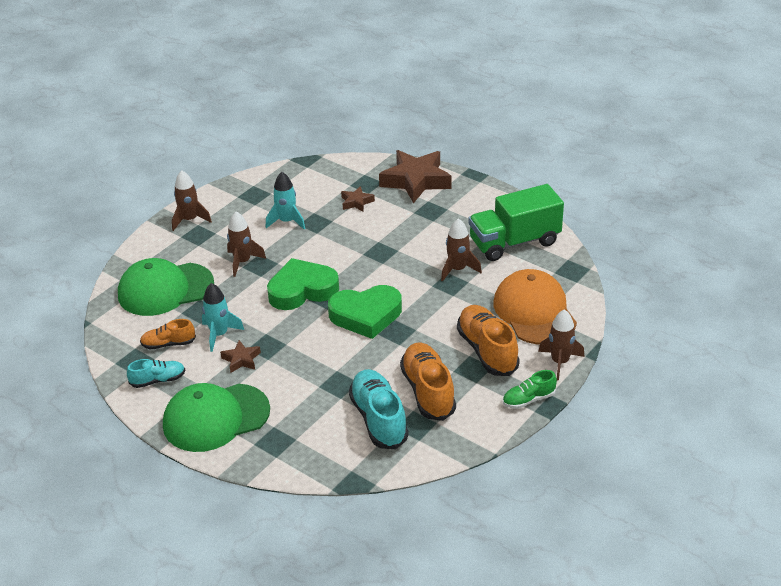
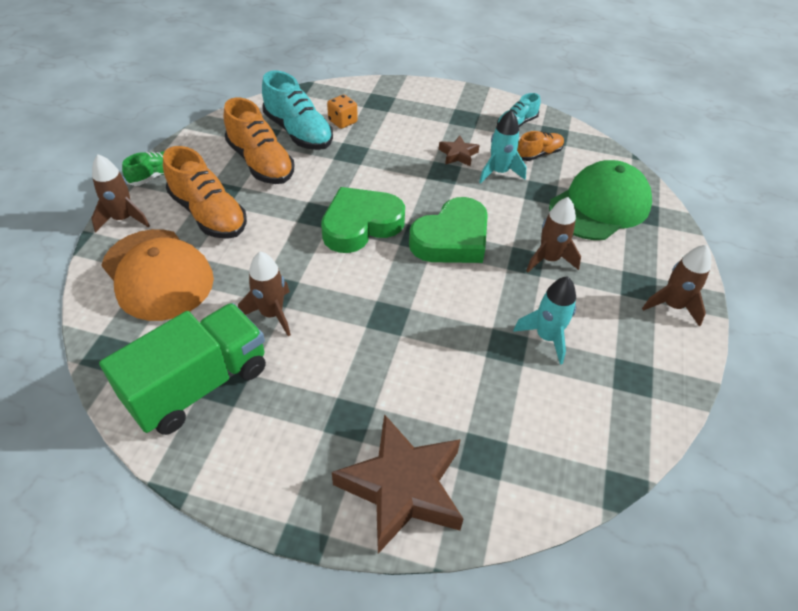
camera: 155 degrees right, 10 degrees up
green cap [163,383,270,452] -> none
brown star [341,186,375,212] -> none
none -> orange dice [327,94,358,129]

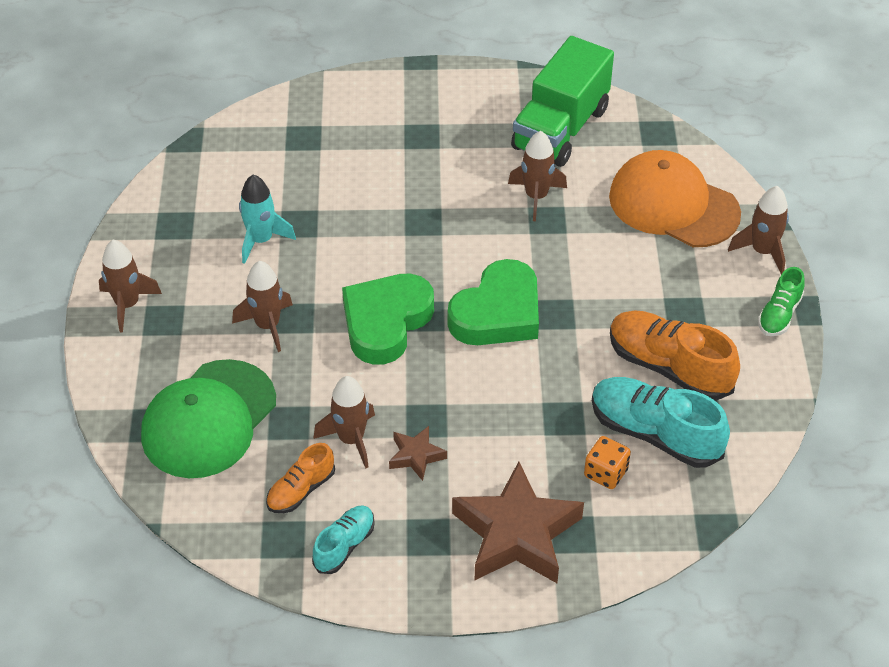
camera: 165 degrees right, 0 degrees up
orange shoe [163,146,247,239] -> none
brown star [332,414,463,554] -> brown star moved to [452,462,584,583]
turquoise rocket [479,110,527,183] -> brown rocket [313,376,375,468]

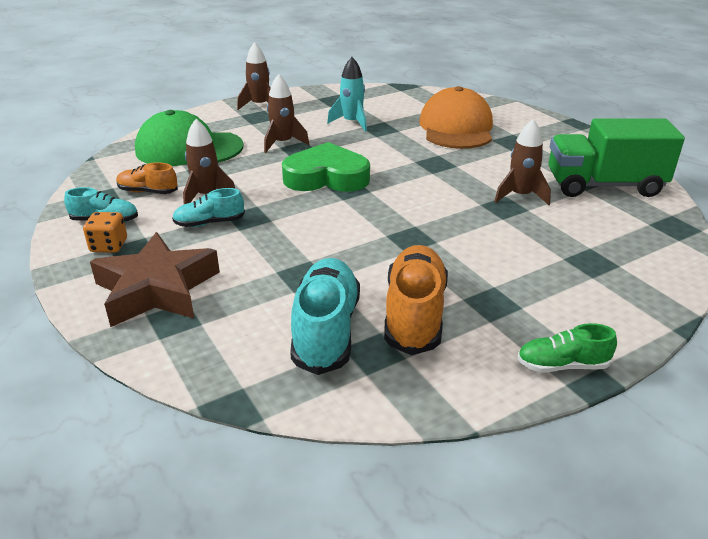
camera: 60 degrees right, 15 degrees down
brown star [389,426,447,481] -> turquoise shoe [172,188,245,227]
green heart [448,259,539,345] -> none
orange dice [584,436,631,489] -> orange dice moved to [83,212,127,253]
orange cap [609,150,741,247] -> orange cap moved to [419,86,493,149]
brown rocket [728,186,789,274] -> none

